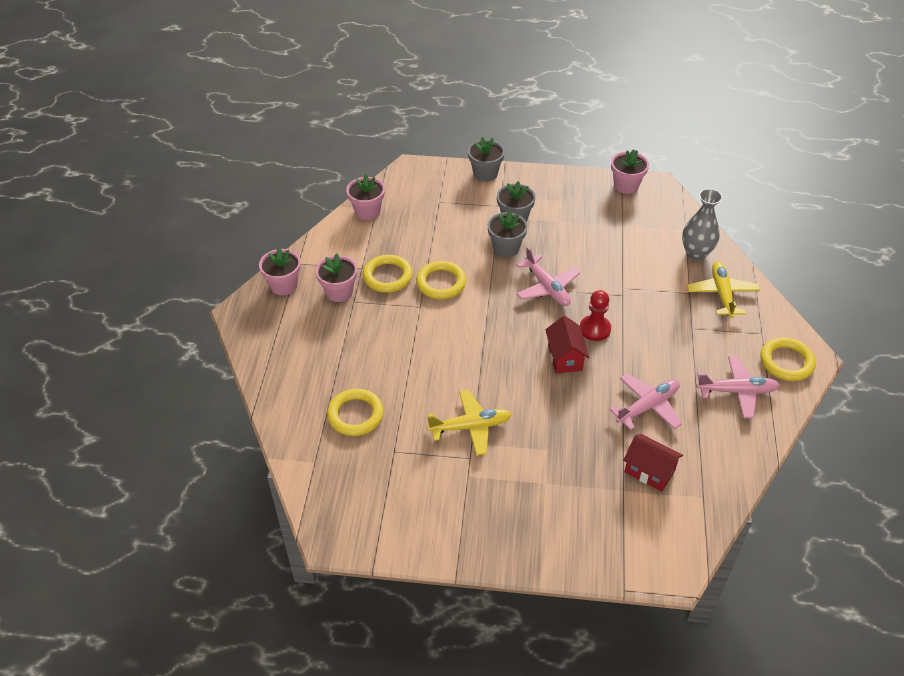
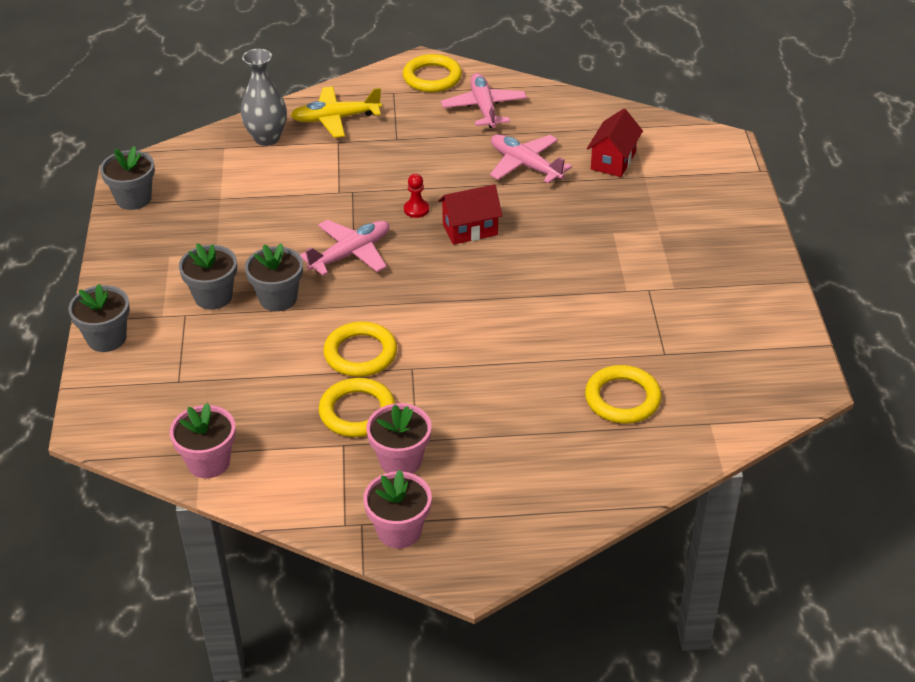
camera: 100 degrees left, 5 degrees down
yellow plane [427,390,512,456] -> none
red pawn [580,290,611,341] -> red pawn [404,174,429,218], size x0.65
pink flower pot [611,150,649,194] -> grey flower pot [100,146,155,210]

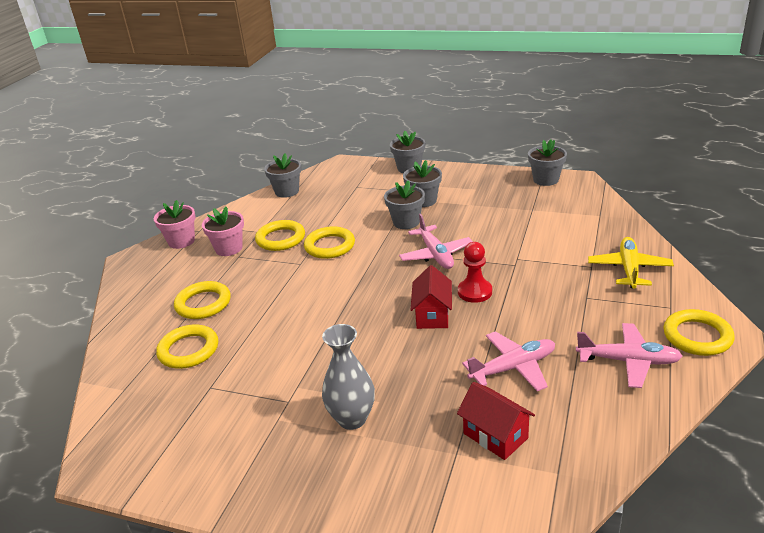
camera: 115 degrees right, 10 degrees down
pink flower pot [170,403,236,478] -> grey flower pot [264,154,301,198]
grey vase [241,49,287,146] -> grey vase moved to [322,324,375,430]
red pawn [404,174,429,218] -> red pawn [458,242,492,303], size x1.53
none -> yellow ring [174,281,231,319]

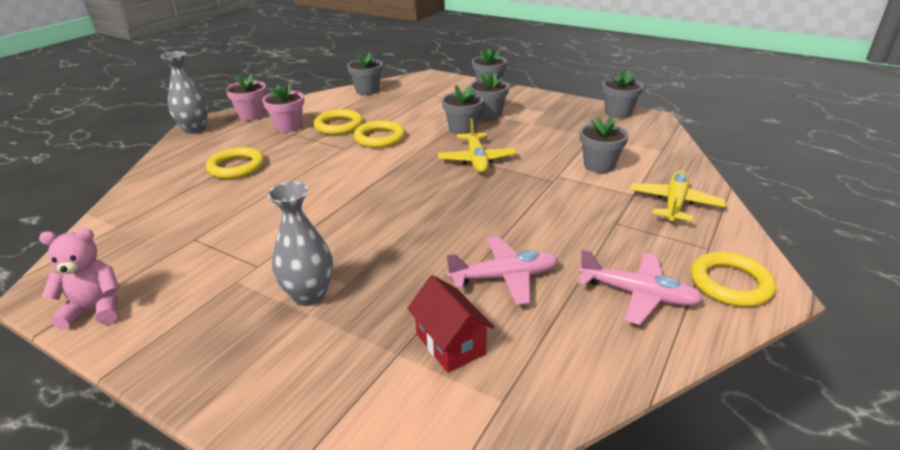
camera: 10 degrees right, 0 degrees up
yellow ring [156,324,218,369] -> none
pink plane [399,214,473,269] -> yellow plane [438,118,517,173]
red house [411,265,452,329] -> none
red pawn [458,242,492,303] -> none
none -> pink teddy bear [39,228,119,330]
none -> grey vase [160,51,208,134]
none -> grey flower pot [580,117,629,173]

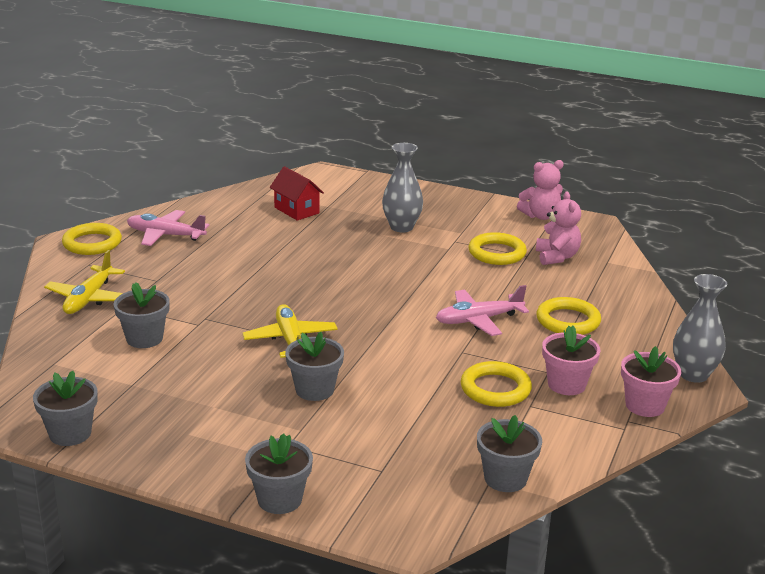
camera: 170 degrees right, 5 degrees down
yellow ring [354,120,405,148] -> yellow ring moved to [468,232,527,265]
pink plane [447,237,558,305] -> pink plane moved to [436,285,529,336]
grey flower pot [470,73,509,120] -> none
none -> pink teddy bear [536,192,581,265]

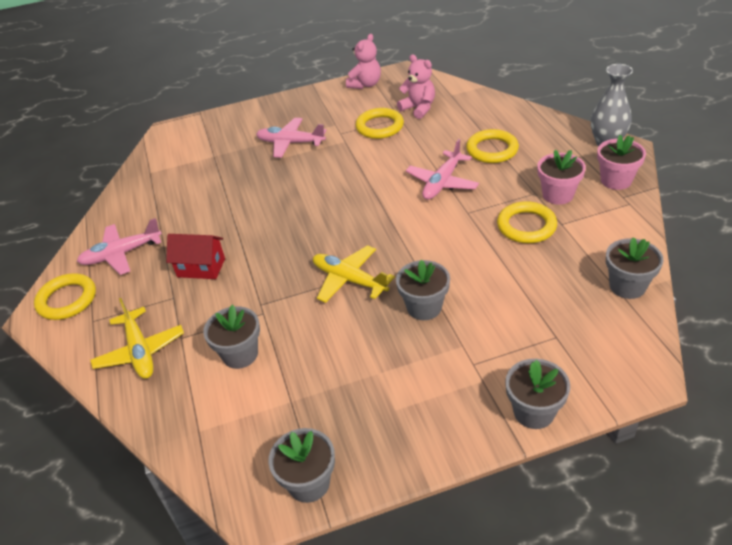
camera: 35 degrees left, 15 degrees up
red house [270,166,324,221] -> red house moved to [166,234,225,279]
grey vase [382,143,423,232] -> pink plane [256,118,326,158]

